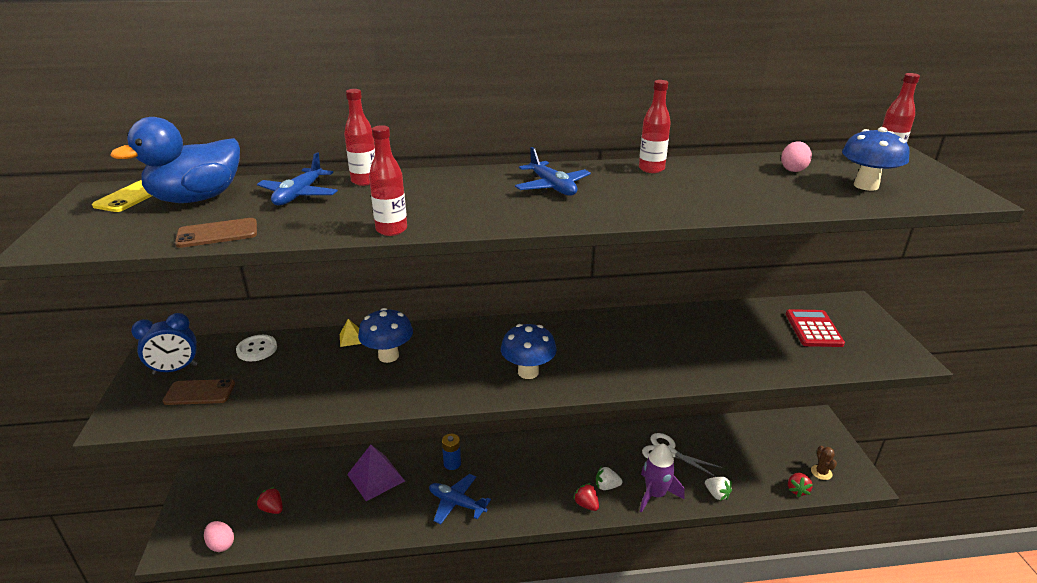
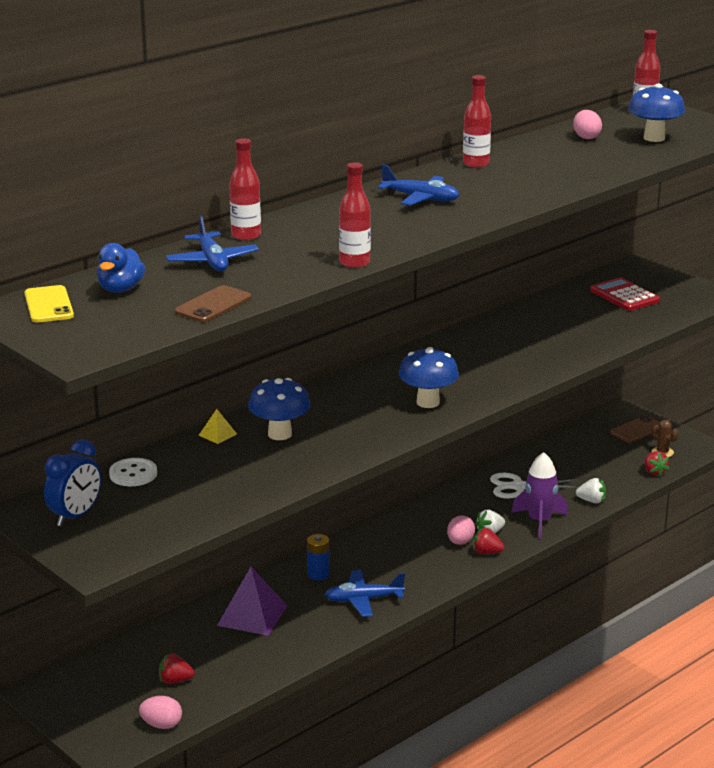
camera: 35 degrees left, 5 degrees down
blue duck [110,117,240,203] -> blue duck [97,243,145,293], size x0.56
brown phone [163,379,235,405] -> brown phone moved to [610,415,660,443]
none -> pink egg [447,515,475,545]

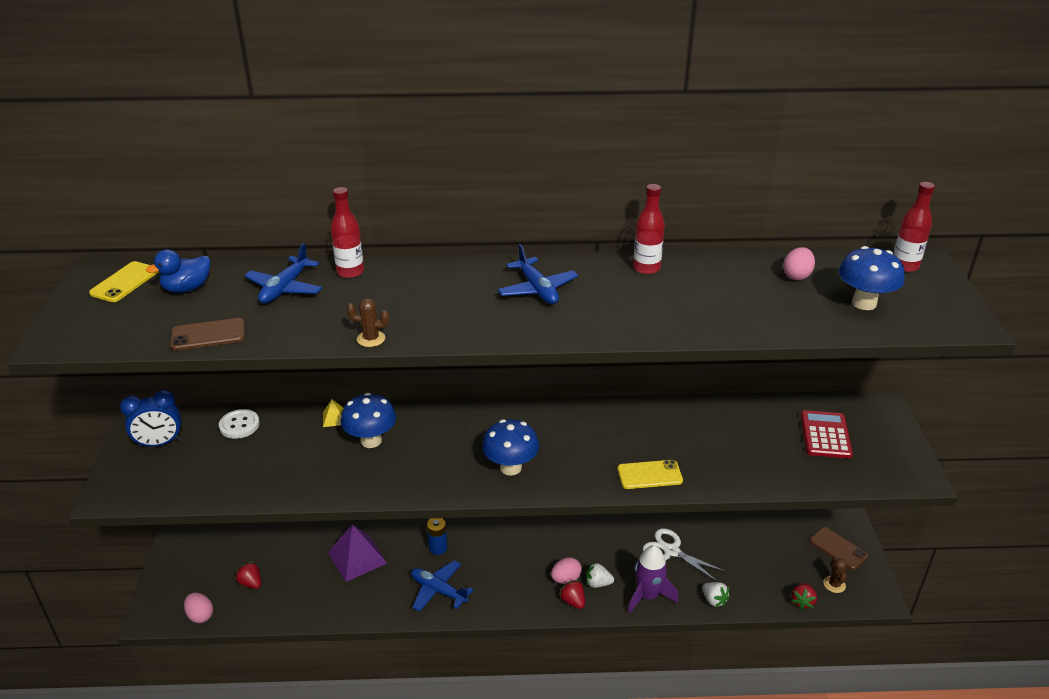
camera: 40 degrees right, 10 degrees up
red bottle [339,162,371,268] -> brown cactus [346,298,390,347]
brown phone [610,415,660,443] -> brown phone turned 45 degrees clockwise [810,527,868,570]
none -> yellow phone [617,460,683,489]

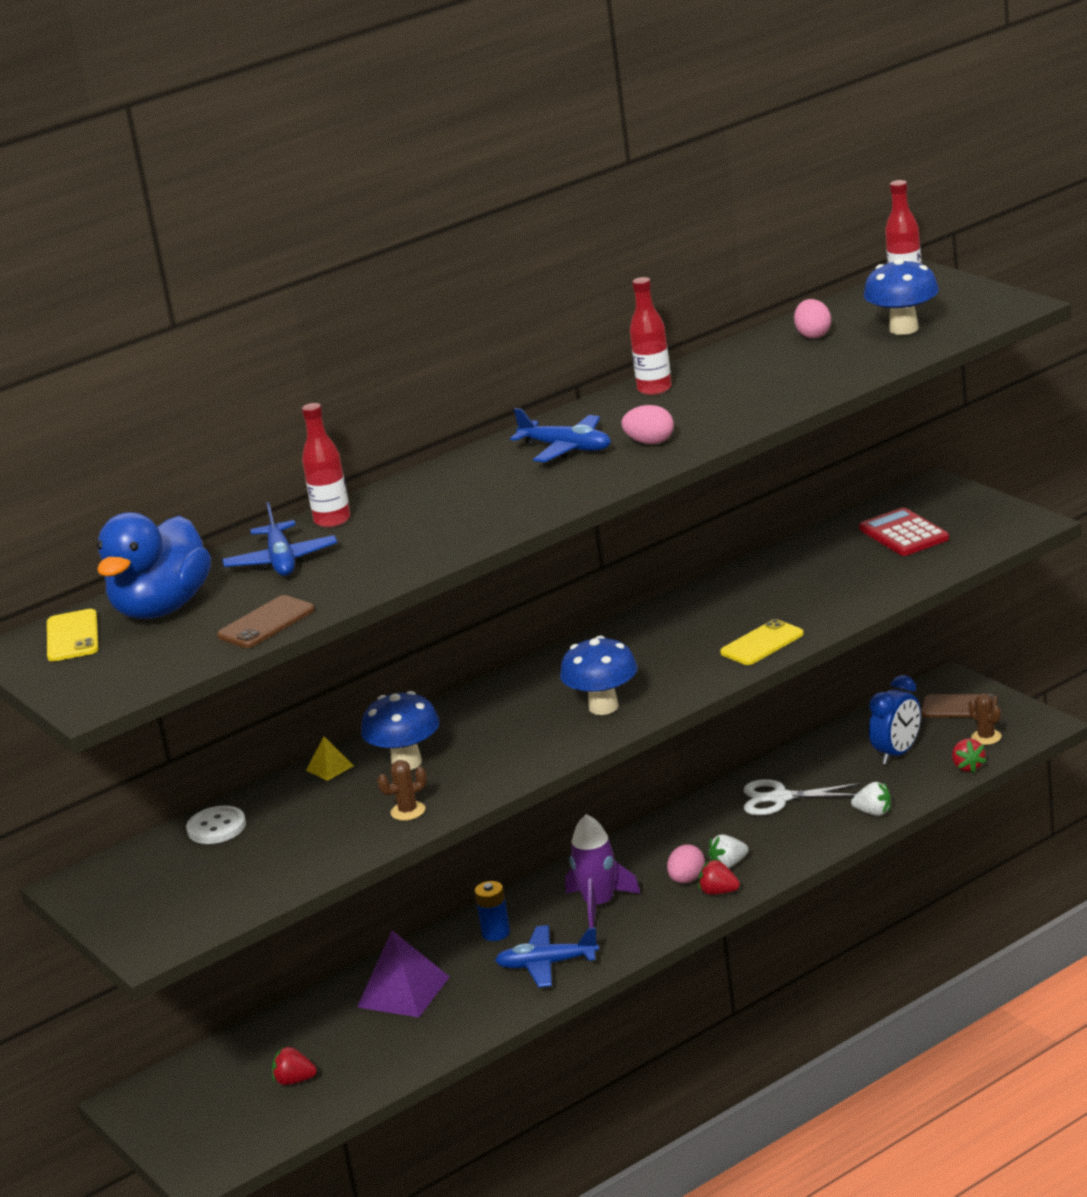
camera: 30 degrees left, 10 degrees down
blue clock [120,390,181,448] -> blue clock moved to [869,675,921,764]
blue duck [146,249,211,293] -> blue duck [97,512,211,619], size x1.79
pink egg [184,593,213,623] -> pink egg moved to [622,405,674,444]
brown cactus [346,298,390,347] -> brown cactus moved to [377,760,427,821]
purple rocket [628,545,679,614] -> purple rocket moved to [565,814,641,928]

